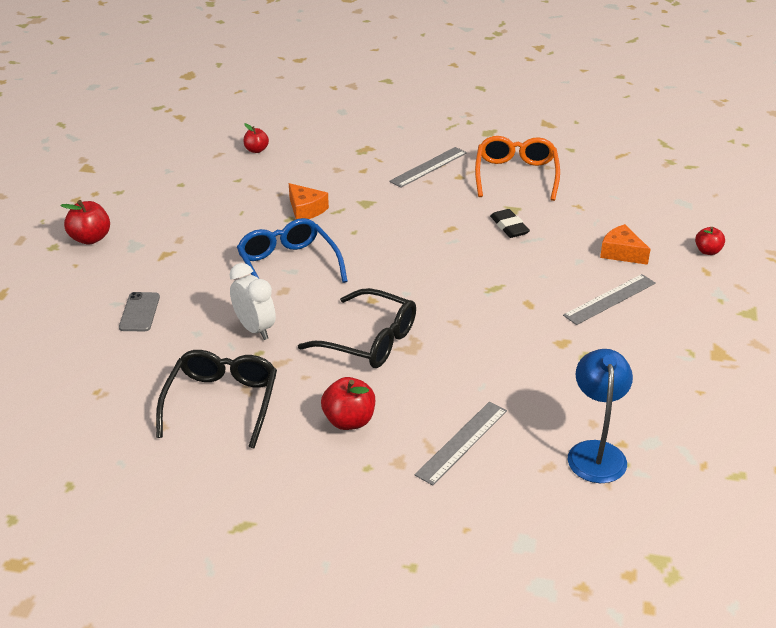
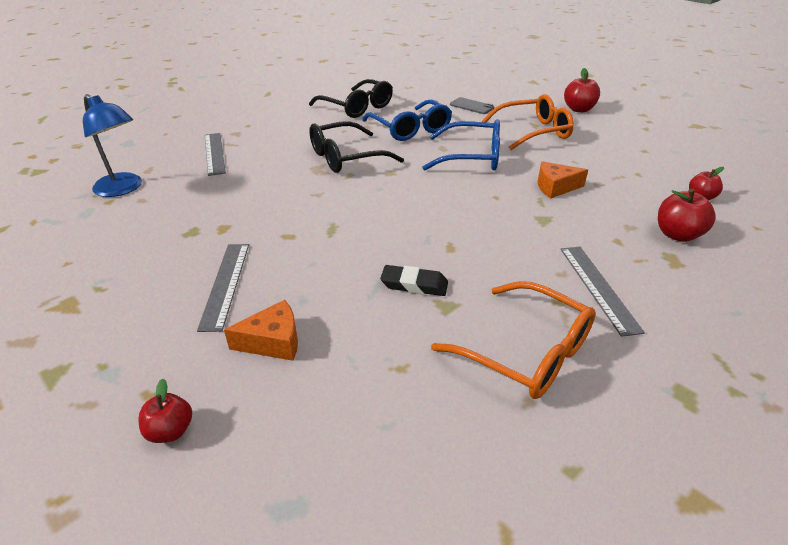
camera: 125 degrees right, 0 degrees up
white clock [230,263,276,340] -> blue glasses [362,99,452,141]
red apple [321,377,375,430] -> red apple moved to [658,189,716,242]
none -> orange glasses [482,94,574,150]

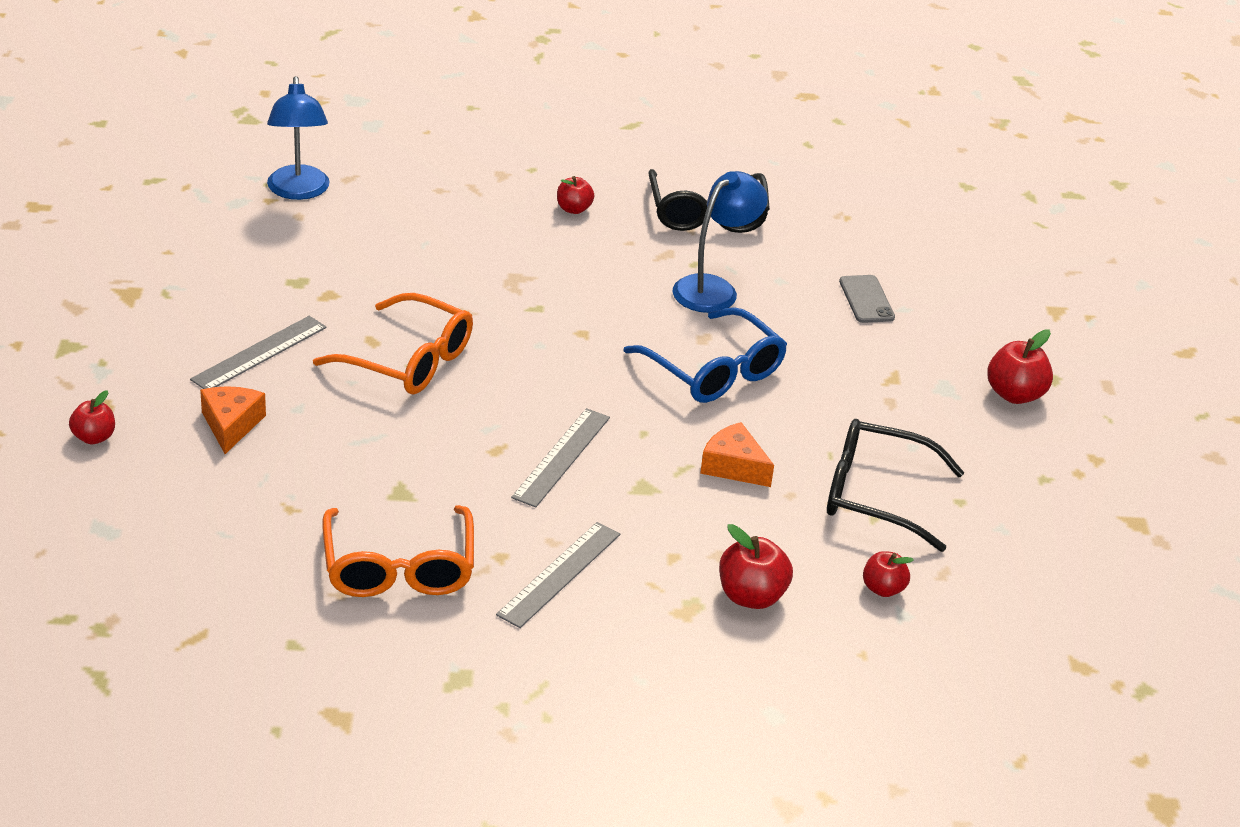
camera: 40 degrees right, 0 degrees up
grey ruler [205,133,226,176] -> grey ruler moved to [511,408,610,508]
orange cheese [224,300,298,361] -> orange cheese turned 120 degrees counterclockwise [200,386,266,454]
black glasses [309,121,404,173] -> black glasses moved to [827,419,965,552]
blue glasses [362,99,452,141] -> blue lamp [673,171,768,313]
black eraser [380,265,448,296] -> none
orange glasses [482,94,574,150] -> orange glasses moved to [313,293,473,394]
none -> red apple [557,176,594,214]

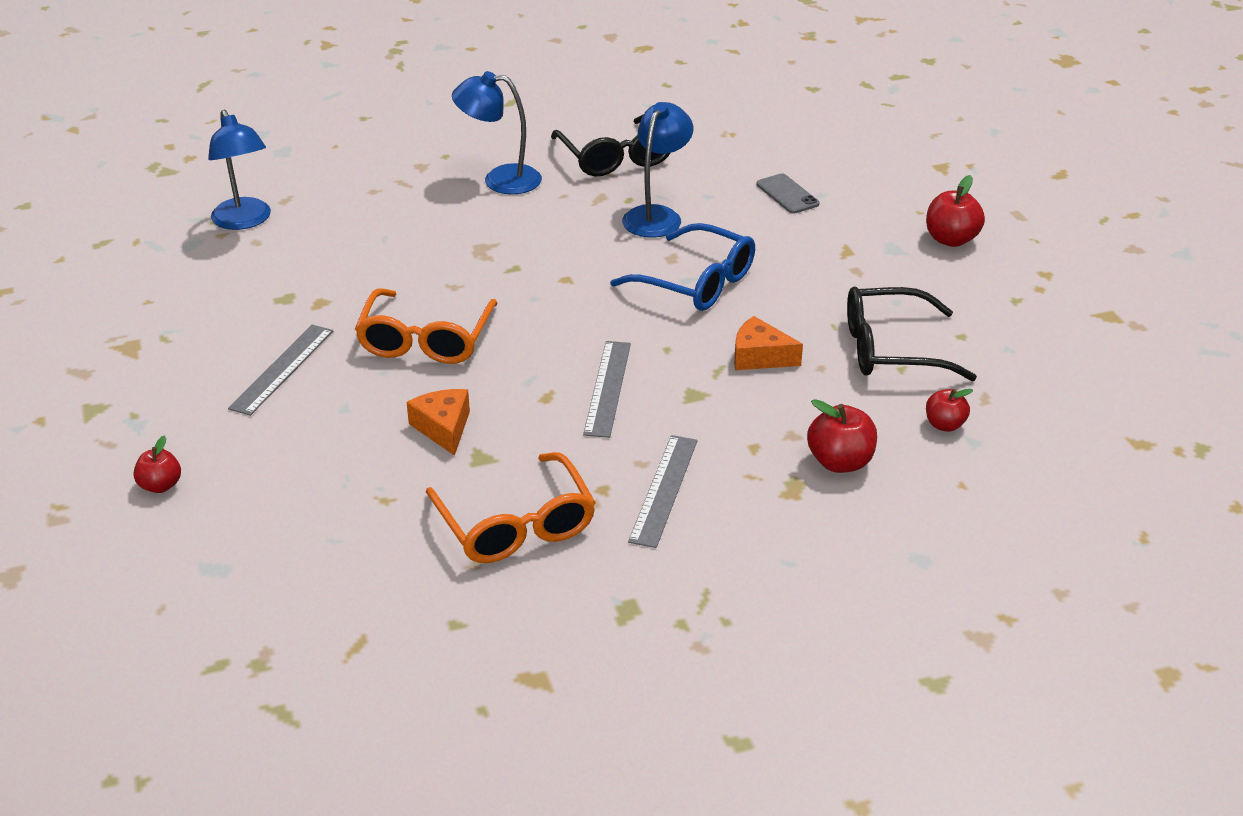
camera: 15 degrees left, 0 degrees up
orange cheese [200,386,266,454] -> orange cheese moved to [406,389,470,456]
orange glasses [313,293,473,394] -> orange glasses turned 90 degrees clockwise [355,288,498,364]
red apple [557,176,594,214] -> blue lamp [452,71,542,194]

